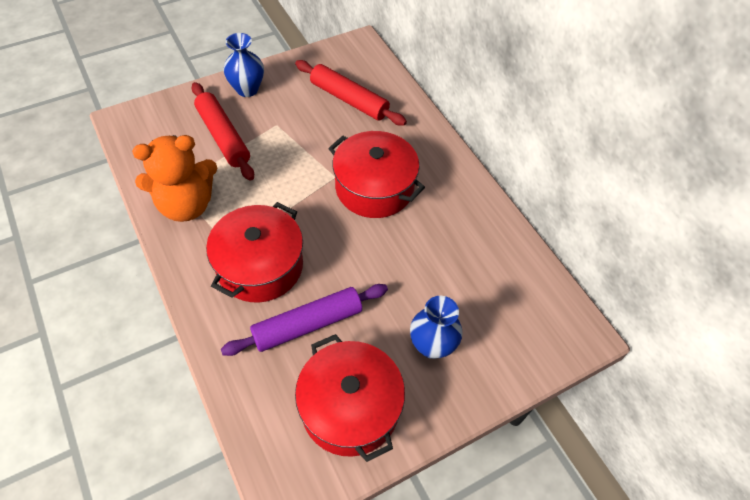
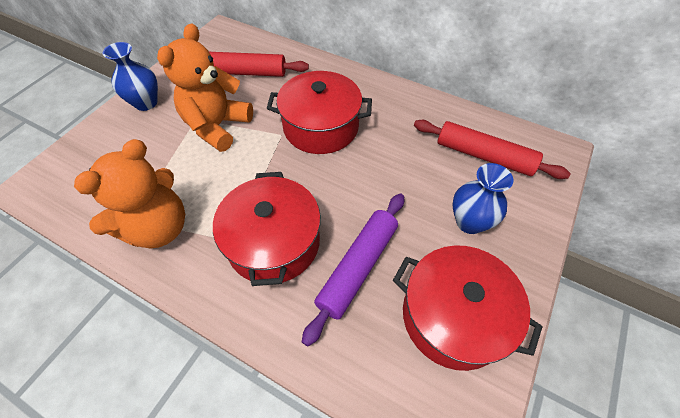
camera: 30 degrees left, 0 degrees up
red rolling pin [192,82,254,181] -> red rolling pin moved to [414,120,571,179]
none -> orange teddy bear [157,23,253,152]

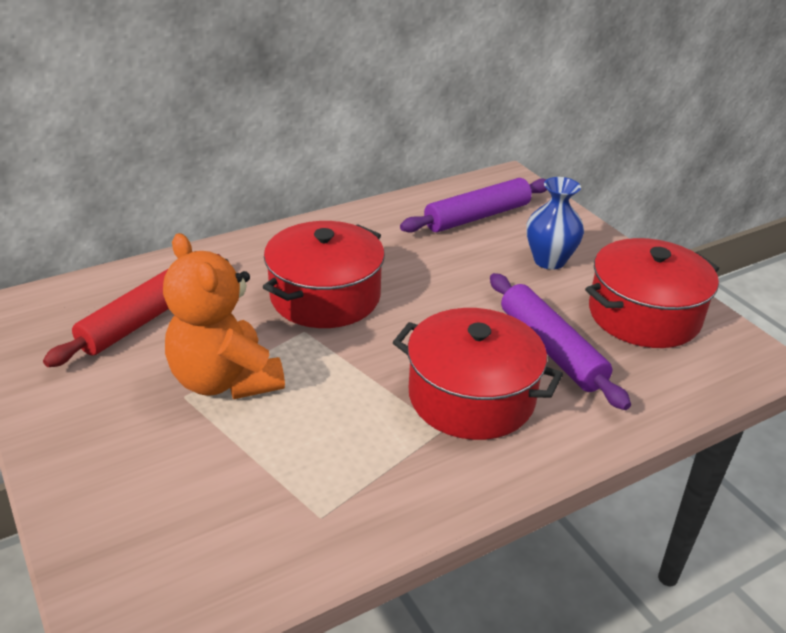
camera: 60 degrees left, 20 degrees down
orange teddy bear [74,139,185,248] -> none
blue vase [103,42,158,111] -> none
red rolling pin [414,120,571,179] -> purple rolling pin [400,178,547,233]

